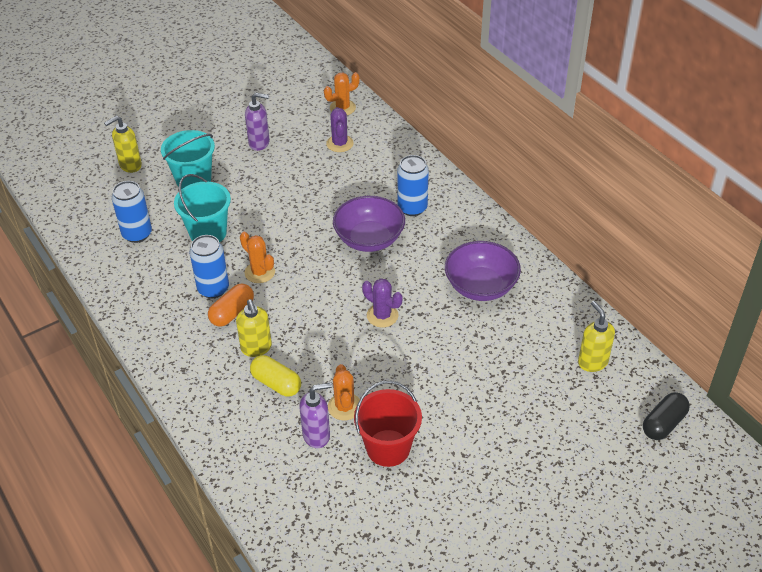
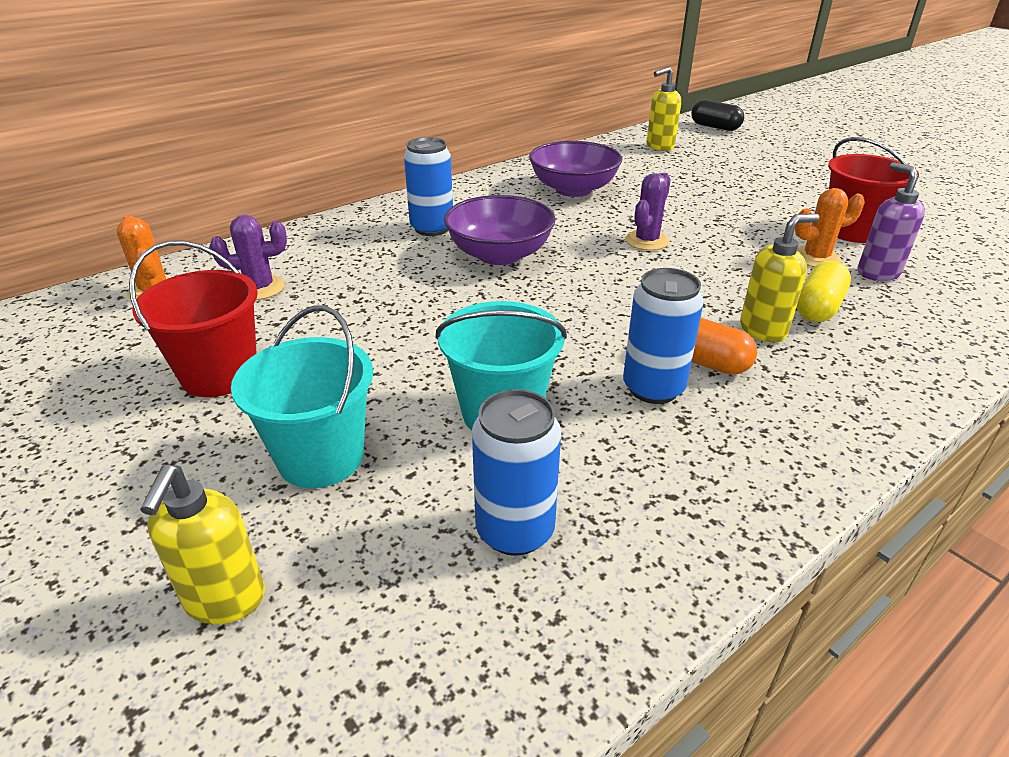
camera: 95 degrees left, 10 degrees down
yellow soap dispenser [104,116,142,173] -> yellow soap dispenser turned 45 degrees clockwise [140,465,265,624]
orange cactus [240,232,275,283] -> none
purple soap dispenser [245,92,270,151] -> red bucket [129,240,258,397]

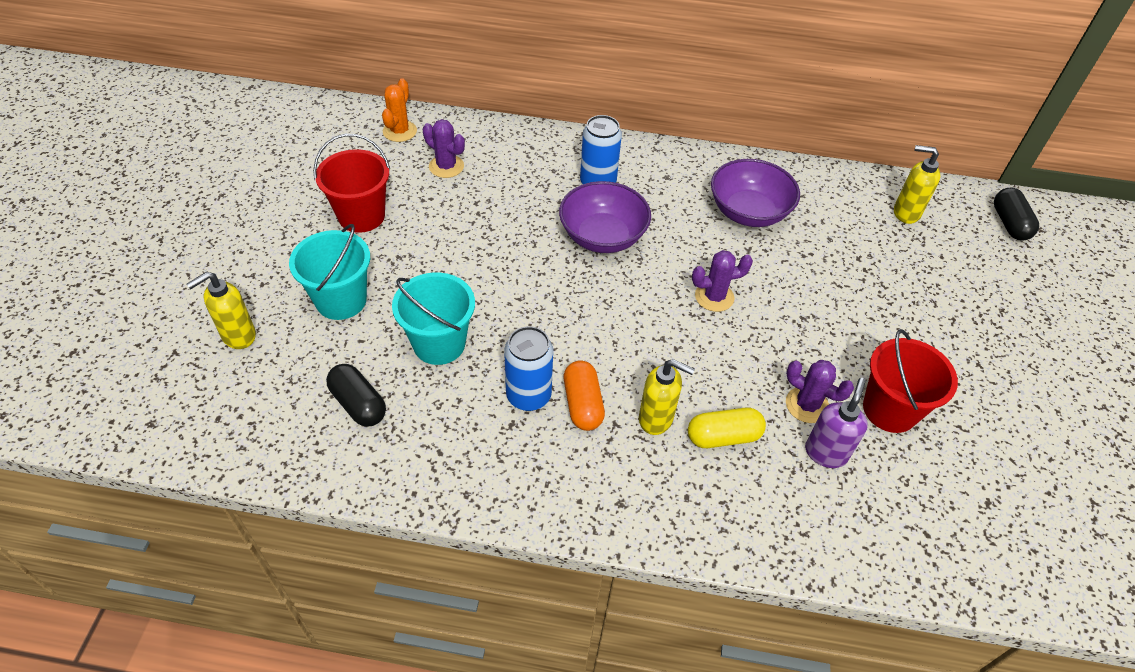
camera: 45 degrees right, 15 degrees up
blue can [472,389,561,556] -> black capsule [326,364,386,427]
orange cactus [795,188,865,267] -> purple cactus [786,360,854,423]

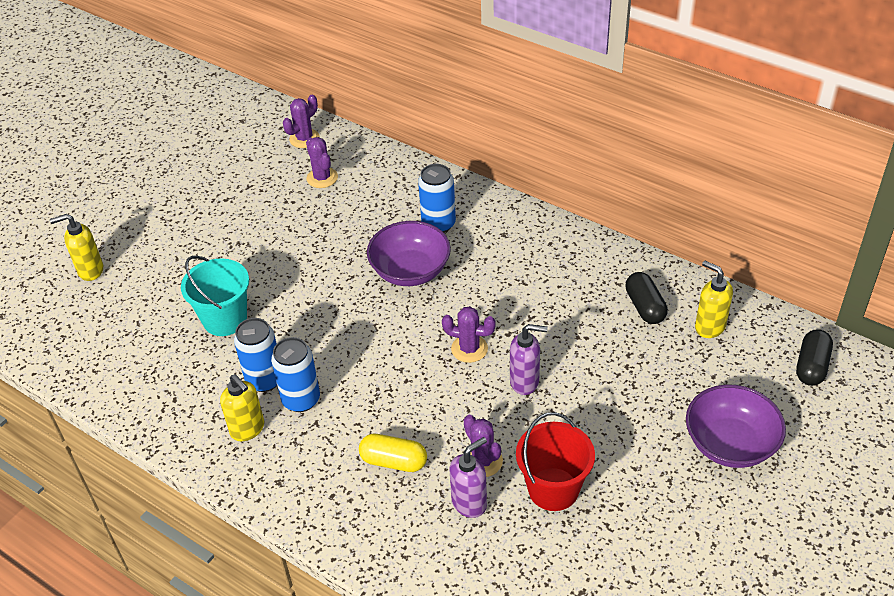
camera: 30 degrees right, 5 degrees down
turquoise bucket [289,224,370,320] -> none
red bucket [313,134,390,233] -> none
black capsule [326,364,386,427] -> black capsule moved to [625,272,668,324]
orange cactus [382,78,417,142] -> purple cactus [283,95,320,148]
orange capsule [564,360,605,431] -> blue can [271,337,320,412]
yellow soap dispenser [639,359,695,435] -> yellow soap dispenser moved to [220,374,264,441]
purple bowl [711,159,800,227] -> purple bowl moved to [686,385,786,468]
none -> purple soap dispenser [510,324,548,395]

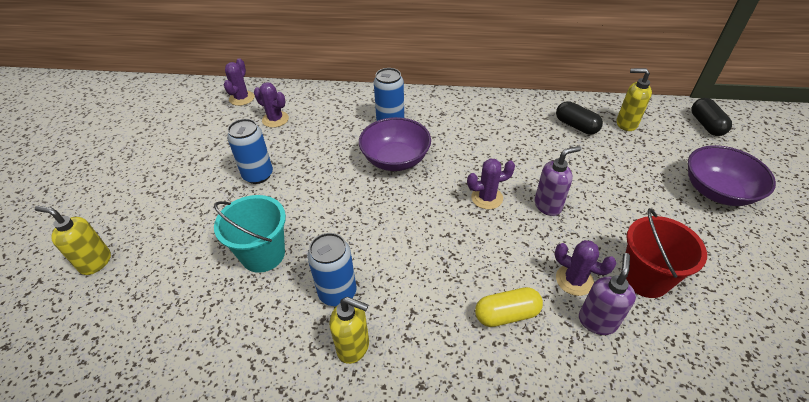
camera: 30 degrees left, 0 degrees up
yellow soap dispenser [50,214,103,281] -> yellow soap dispenser turned 60 degrees clockwise [35,206,111,275]
blue can [271,337,320,412] -> blue can moved to [227,119,273,184]

